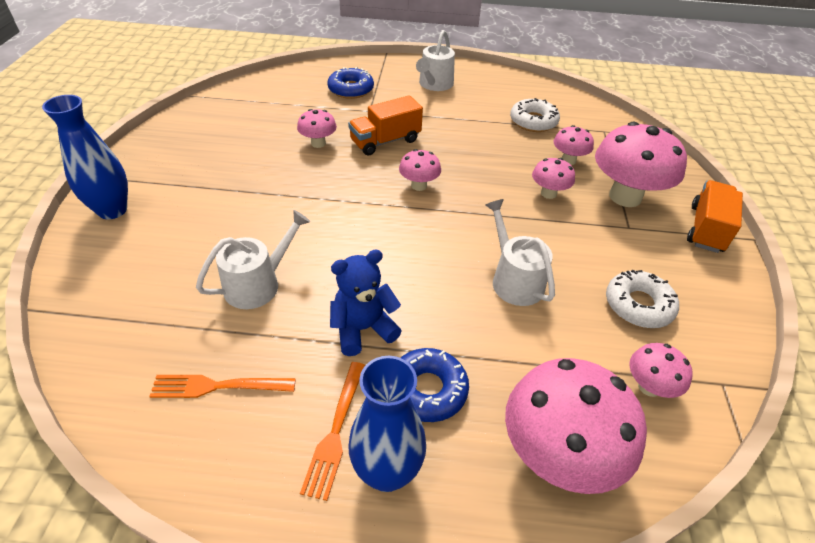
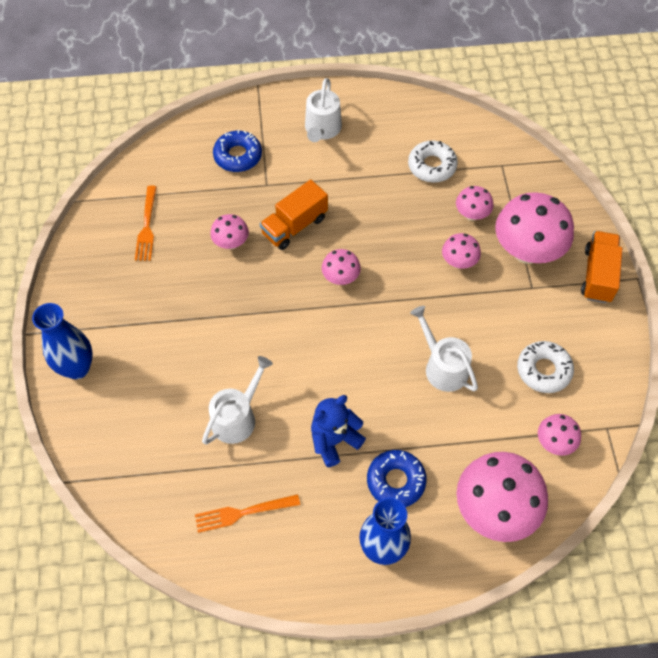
camera: 10 degrees left, 15 degrees up
orange fork [300,362,365,501] -> orange fork moved to [135,186,157,261]

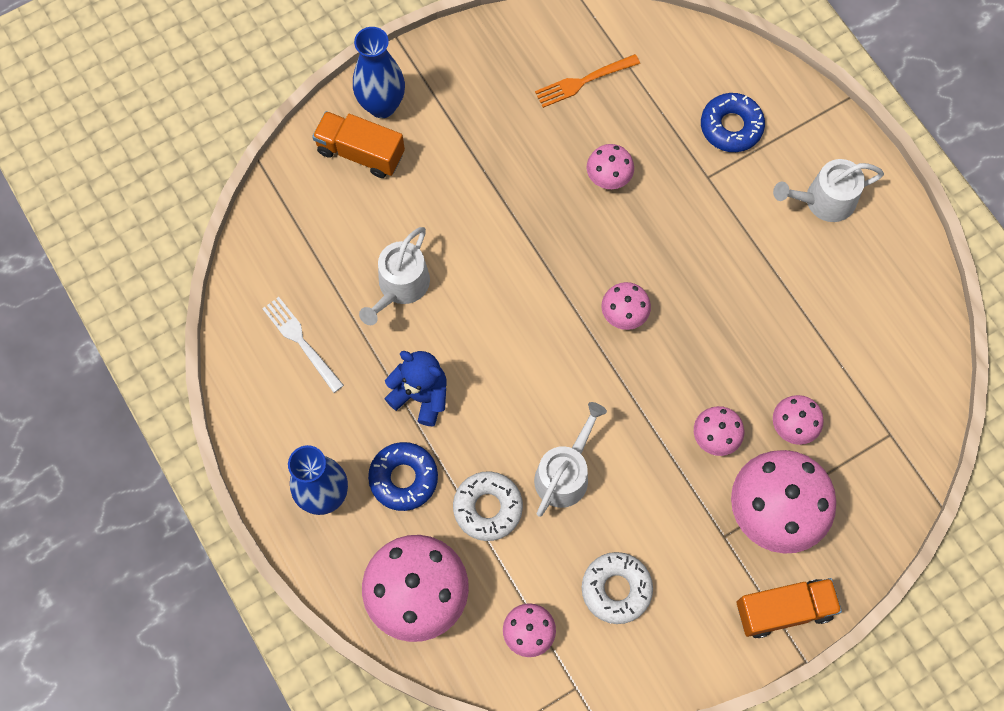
camera: 65 degrees right, 10 degrees up
orange fork [195,494,300,533] -> white fork [262,297,344,393]
white watering can [202,356,273,445] -> white watering can turned 105 degrees clockwise [359,227,430,325]
orange truck [260,179,328,250] -> orange truck moved to [312,111,405,178]
white donut [408,141,458,183] -> white donut moved to [453,471,523,541]

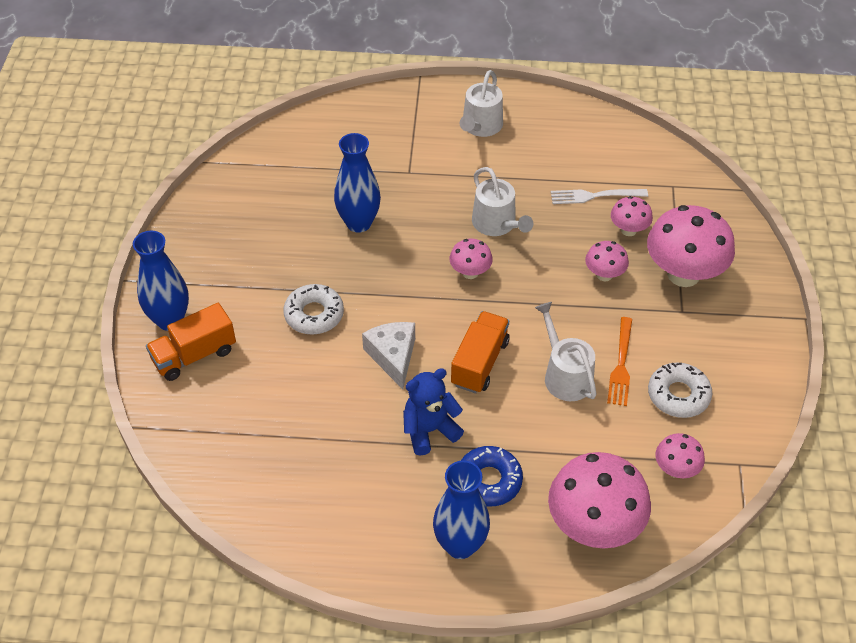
camera: 55 degrees left, 20 degrees down
white fork [262,297,344,393] -> white fork moved to [551,189,648,204]
white watering can [359,227,430,325] -> white watering can moved to [472,167,533,236]
white donut [453,471,523,541] -> white donut moved to [283,284,344,335]
orange fork [535,54,640,108] -> orange fork moved to [607,317,632,406]
pink mushroom [587,144,634,189] -> blue vase [334,133,381,233]
blue donut [701,93,765,152] -> none
orange truck [737,578,842,638] -> orange truck moved to [451,311,510,393]
none -> white cheese [362,322,415,389]

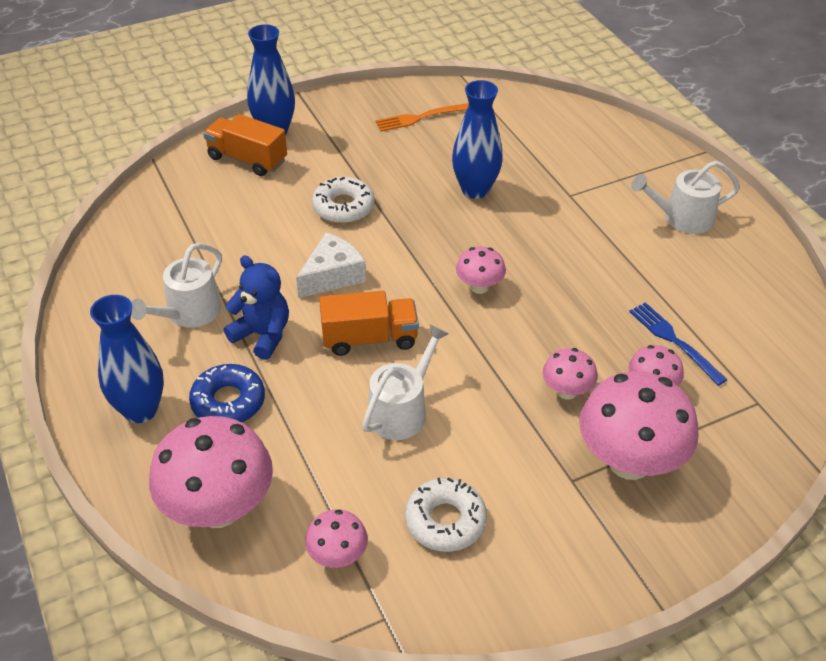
camera: 60 degrees right, 5 degrees down
white watering can [472,167,533,236] -> white watering can moved to [131,243,222,328]
white fork [551,189,648,204] -> blue fork [629,302,728,386]
orange fork [607,317,632,406] -> orange fork moved to [375,103,469,132]

